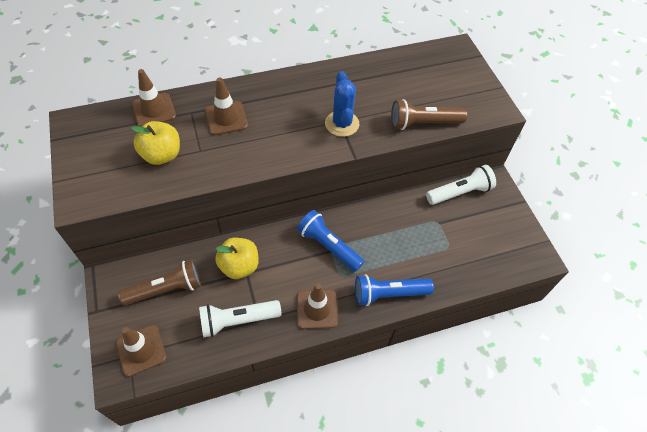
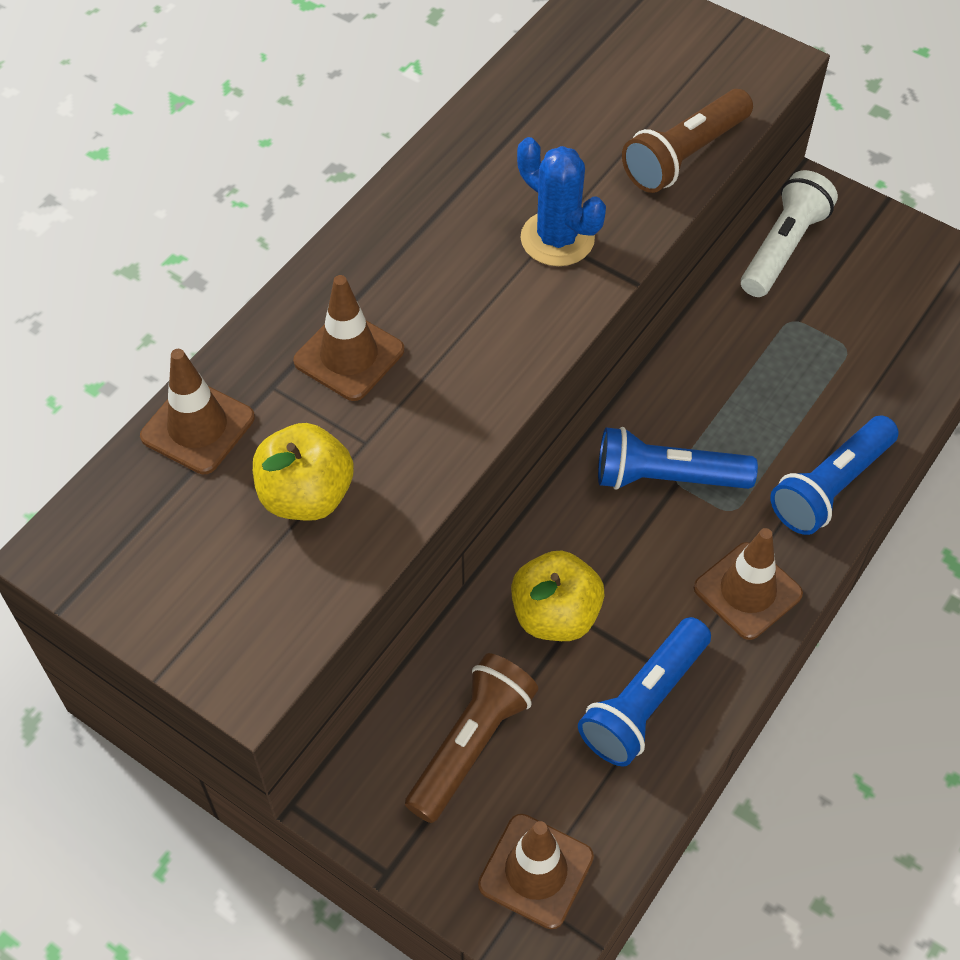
camera: 35 degrees left, 0 degrees up
white flashlight [199,300,282,338] -> blue flashlight [578,617,711,767]

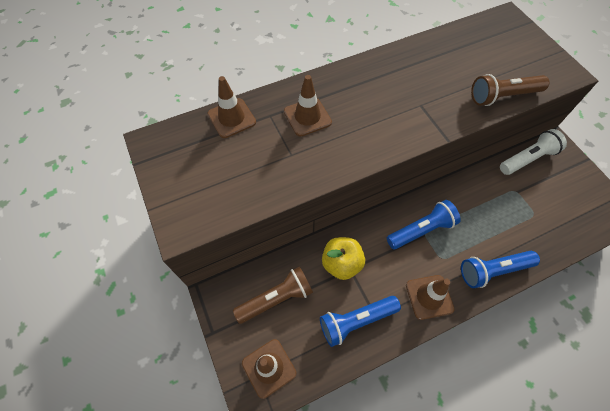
camera: 30 degrees right, 5 degrees up
yellow apple [253,423,354,521] -> none
blue cactus [517,137,606,266] -> none
blue flashlight [598,427,758,490] -> blue flashlight turned 120 degrees clockwise [387,200,461,249]

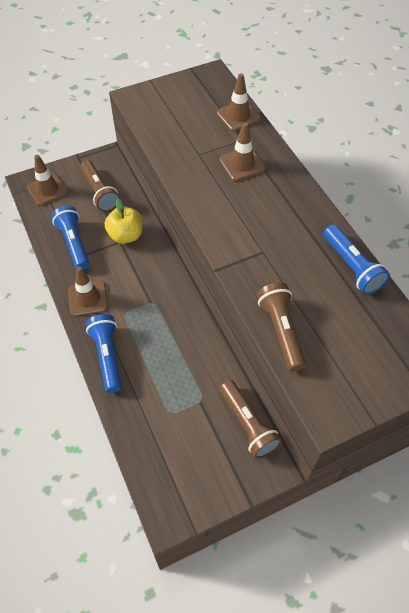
camera: 90 degrees right, 5 degrees down
blue flashlight [387,200,461,249] -> blue flashlight moved to [323,224,390,295]
white flashlight [500,129,567,175] -> brown flashlight [220,380,282,459]

